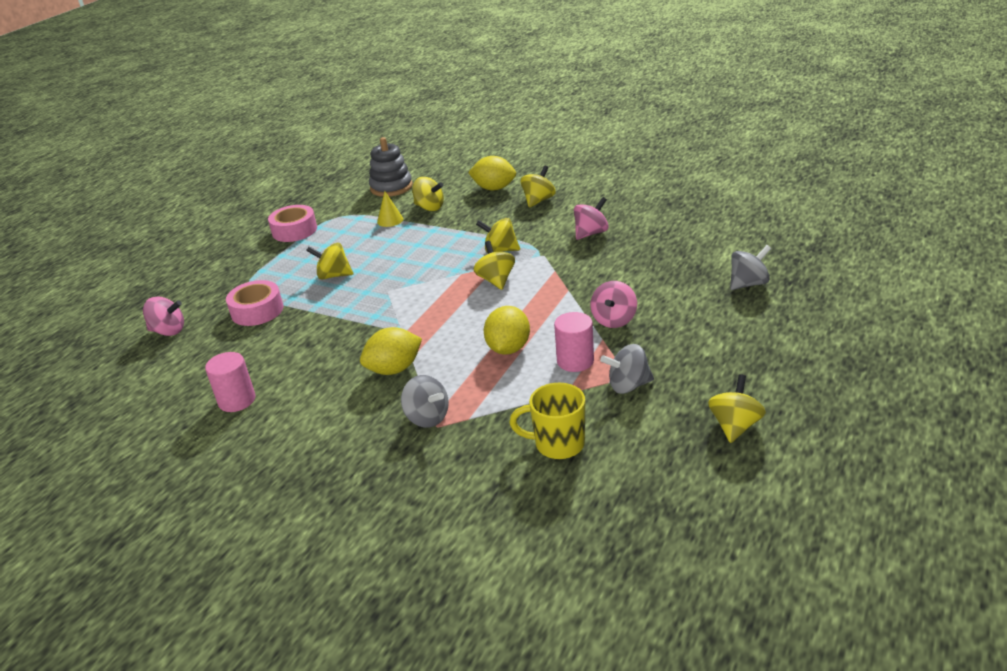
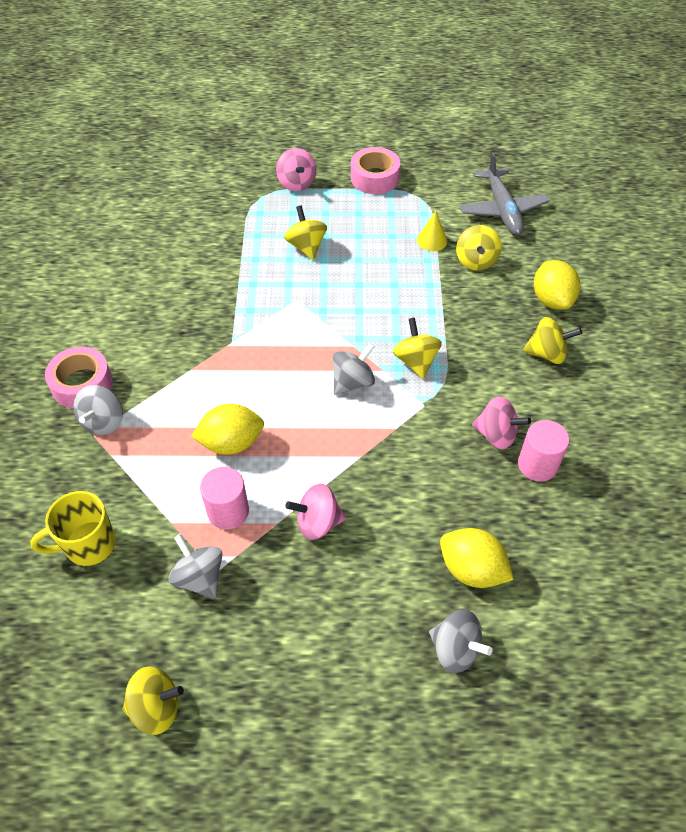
camera: 60 degrees right, 20 degrees up
pink spinning top [143,296,184,336] -> pink spinning top moved to [276,148,317,191]
pink cylinder [205,352,255,412] -> pink cylinder moved to [518,420,569,482]
pink tape [226,280,283,326] -> pink tape moved to [45,347,113,409]
yellow lemon [360,327,422,375] -> yellow lemon moved to [440,528,514,588]
grey stacking toy [369,137,413,197] -> grey plane [460,152,550,235]
yellow spinning top [474,241,515,290] -> grey spinning top [333,343,375,395]
yellow mug [509,383,585,459] -> yellow mug turned 90 degrees counterclockwise [30,491,116,566]

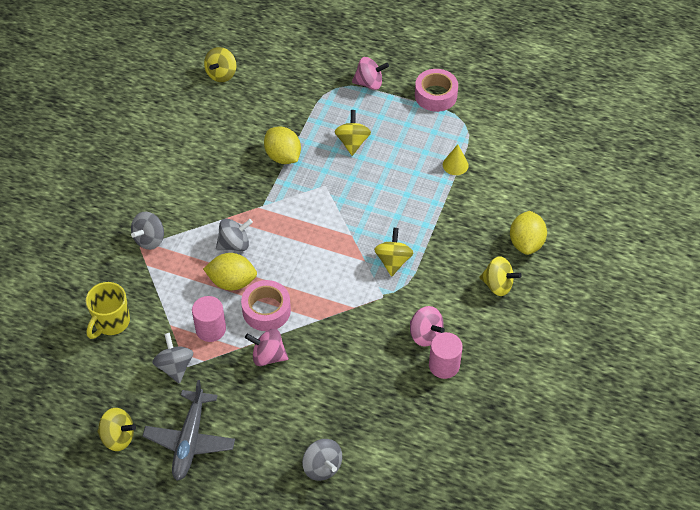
camera: 20 degrees right, 0 degrees up
yellow mug [30,491,116,566] -> yellow mug turned 60 degrees counterclockwise [86,282,130,339]
pink tape [45,347,113,409] -> pink tape moved to [241,280,291,331]
pink spinning top [276,148,317,191] -> pink spinning top turned 90 degrees counterclockwise [352,57,389,90]
grey spinning top [333,343,375,395] -> grey spinning top moved to [216,219,253,251]
yellow lemon [440,528,514,588] -> yellow lemon moved to [264,127,301,164]
yellow spinning top [456,225,501,271] -> yellow spinning top moved to [204,47,237,82]
grey plane [460,152,550,235] -> grey plane moved to [142,380,235,481]

